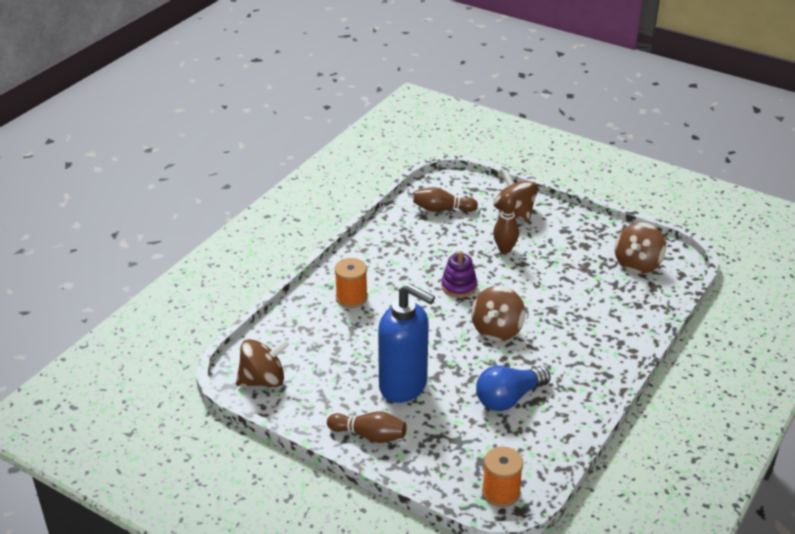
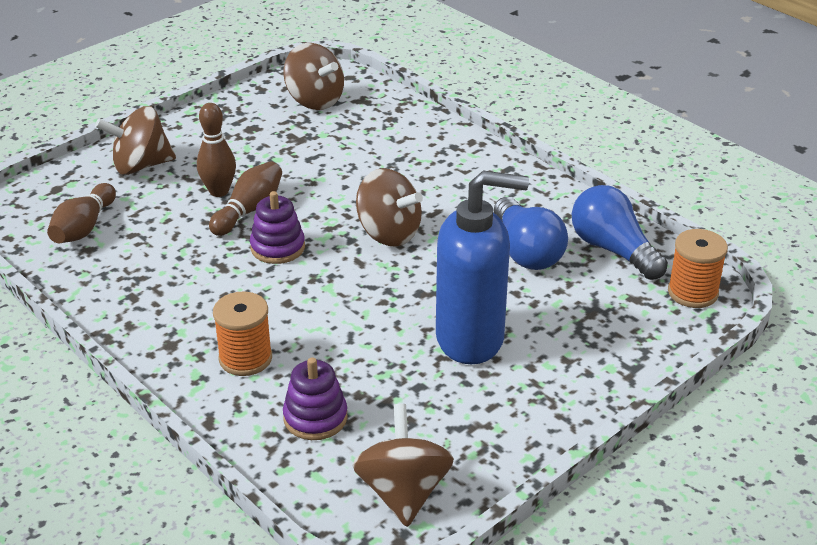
camera: 75 degrees left, 0 degrees up
brown bowling pin [327,411,407,443] -> brown bowling pin moved to [209,161,282,236]
blue soap dispenser [378,284,435,403] -> blue soap dispenser turned 45 degrees clockwise [436,170,529,364]
none -> purple stacking toy [283,357,348,440]
none -> blue light bulb [572,185,668,280]

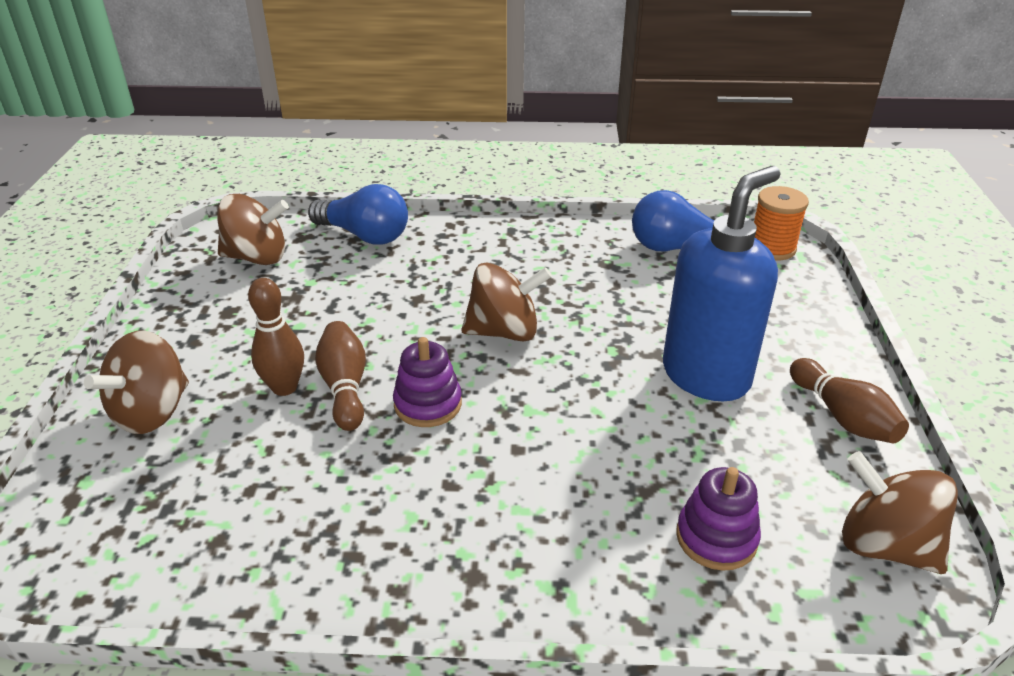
camera: 45 degrees left, 0 degrees up
brown bowling pin [47,183,116,243] -> brown bowling pin moved to [790,358,909,443]
orange spool [213,292,272,376] -> none
blue light bulb [494,197,568,270] -> blue light bulb moved to [308,184,408,245]

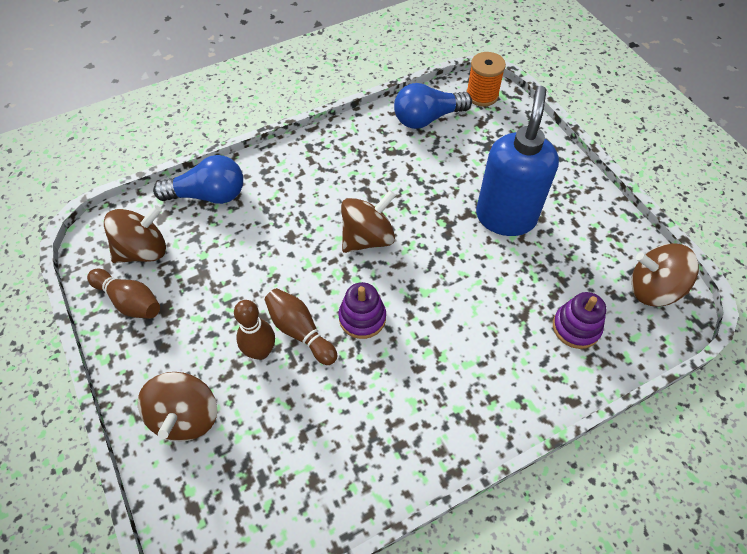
camera: 30 degrees left, 20 degrees up
brown bowling pin [790,358,909,443] -> brown bowling pin moved to [87,269,160,319]

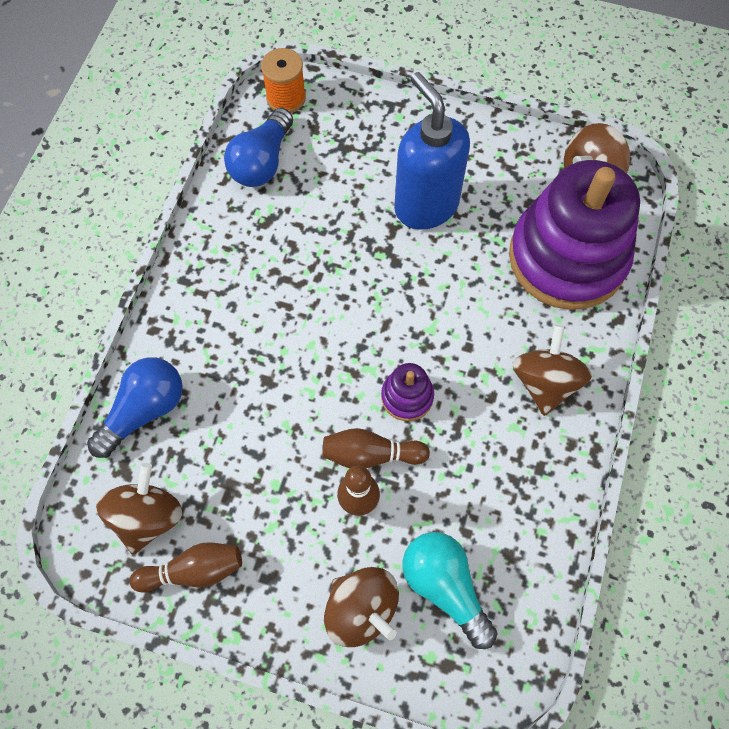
camera: 45 degrees left, 10 degrees up
brown spinning top [341,190,396,253] -> brown spinning top moved to [512,325,592,416]
purple stacking toy [553,292,606,349] -> purple stacking toy [509,160,640,310], size x2.41
none -> turquoise light bulb [402,532,497,649]

